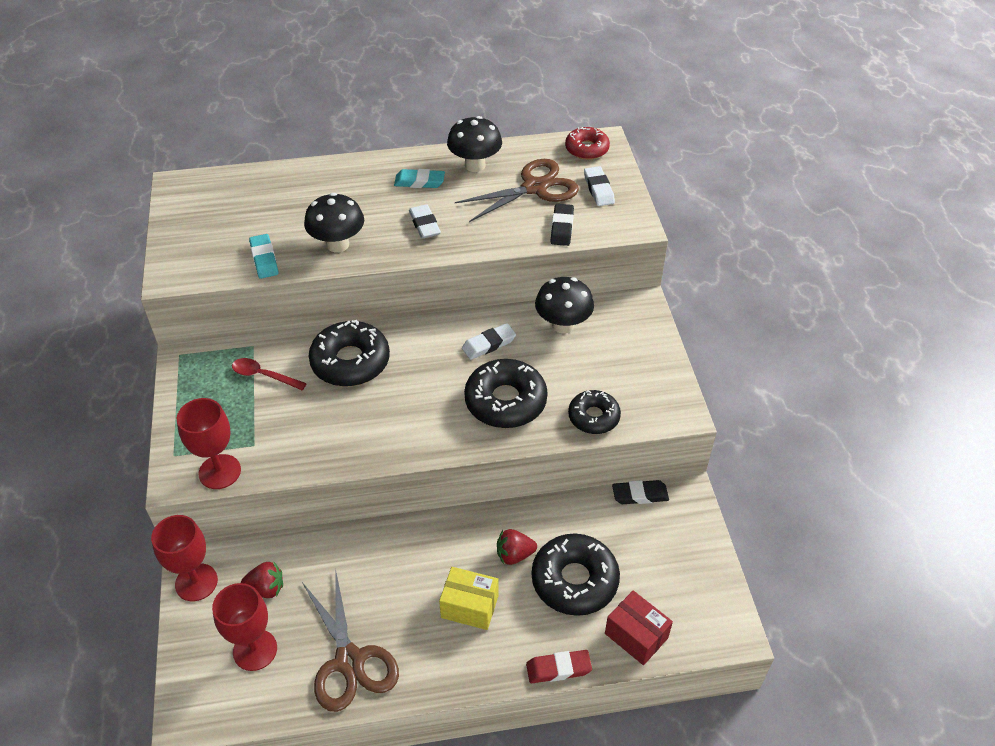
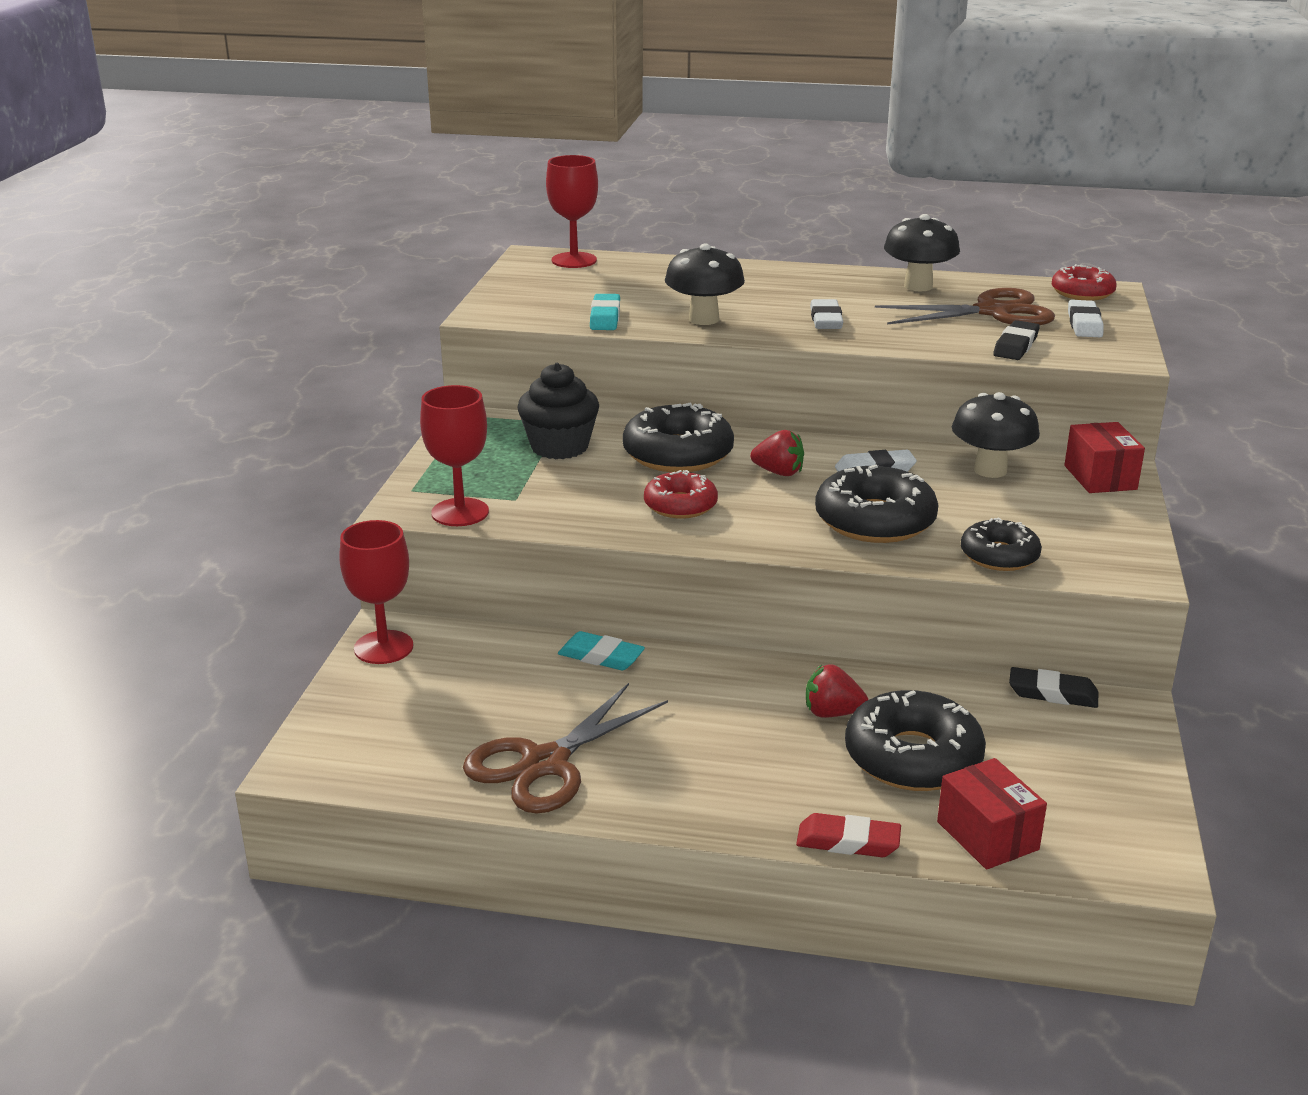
camera: 20 degrees right, 20 degrees down
red goblet [212,583,277,671] -> red goblet moved to [546,155,598,268]
red spoon [232,358,307,390] -> black cupcake [517,363,599,459]
red strawberry [241,562,283,598] -> red strawberry moved to [750,430,804,476]
brown scissors [302,573,399,712] -> brown scissors turned 45 degrees clockwise [463,683,668,814]
turquoise eraser [394,169,445,188] -> turquoise eraser moved to [558,631,645,670]
yellow box [439,567,499,630] -> none
none -> red donut [644,470,718,519]
none -> red box [1064,422,1145,493]

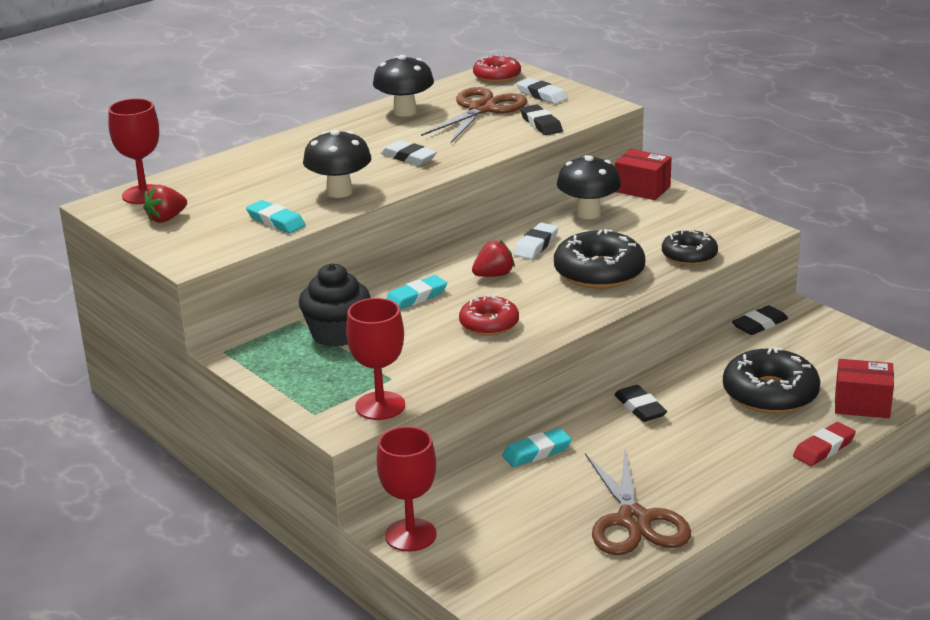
camera: 50 degrees left, 0 degrees up
black donut [622,403,734,472] -> turquoise eraser [386,275,447,309]
red strawberry [806,664,869,718] -> red strawberry moved to [143,185,187,223]
none -> black eraser [614,385,667,422]

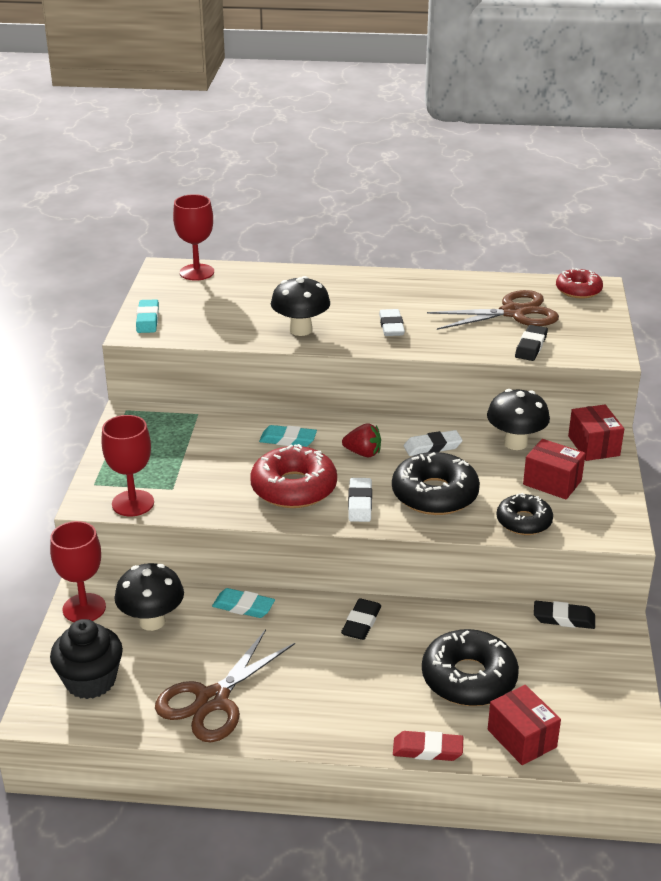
camera: 45 degrees right, 5 degrees up
red strawberry [143,185,187,223] -> none
turquoise eraser [246,200,306,233] -> turquoise eraser moved to [136,299,159,333]
black cupcake [299,263,371,347] -> black cupcake moved to [50,619,123,699]
black mushroom [373,55,434,117] -> black mushroom moved to [114,563,184,631]
red donut [459,295,519,336] -> red donut [250,444,337,508], size x1.61
white eraser [517,78,568,104] -> white eraser moved to [348,478,372,522]
none -> red box [523,439,586,499]

